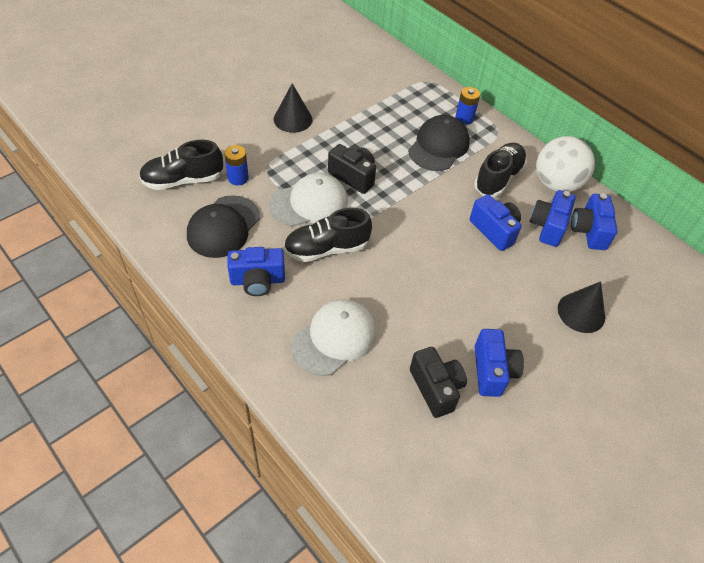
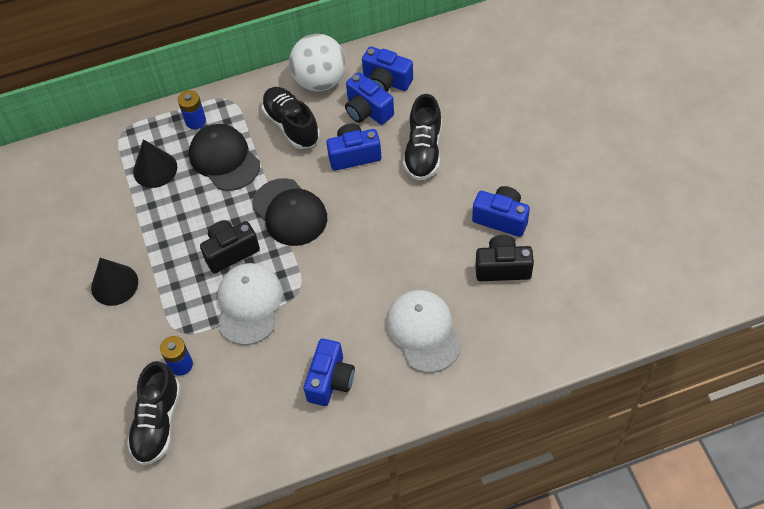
camera: 60 degrees left, 5 degrees up
black cap [187,195,260,258] -> black cap moved to [252,178,327,246]
black shoe [284,207,372,262] -> black shoe moved to [403,94,442,181]
black cone [558,281,605,333] -> black cone moved to [133,139,177,188]

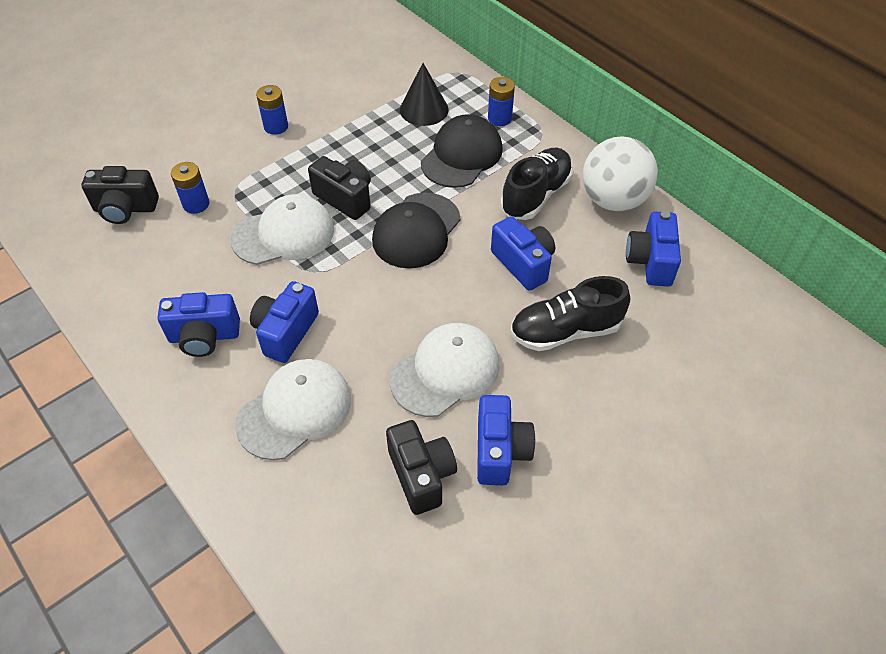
camera: 65 degrees right, 5 degrees down
black cone [91,258,138,306] -> blue battery [256,85,288,135]
black shoe [127,361,181,466] -> black camera [82,166,159,224]
blue camera [345,72,394,125] -> blue camera moved to [250,281,319,363]
none -> white cap [390,323,500,417]

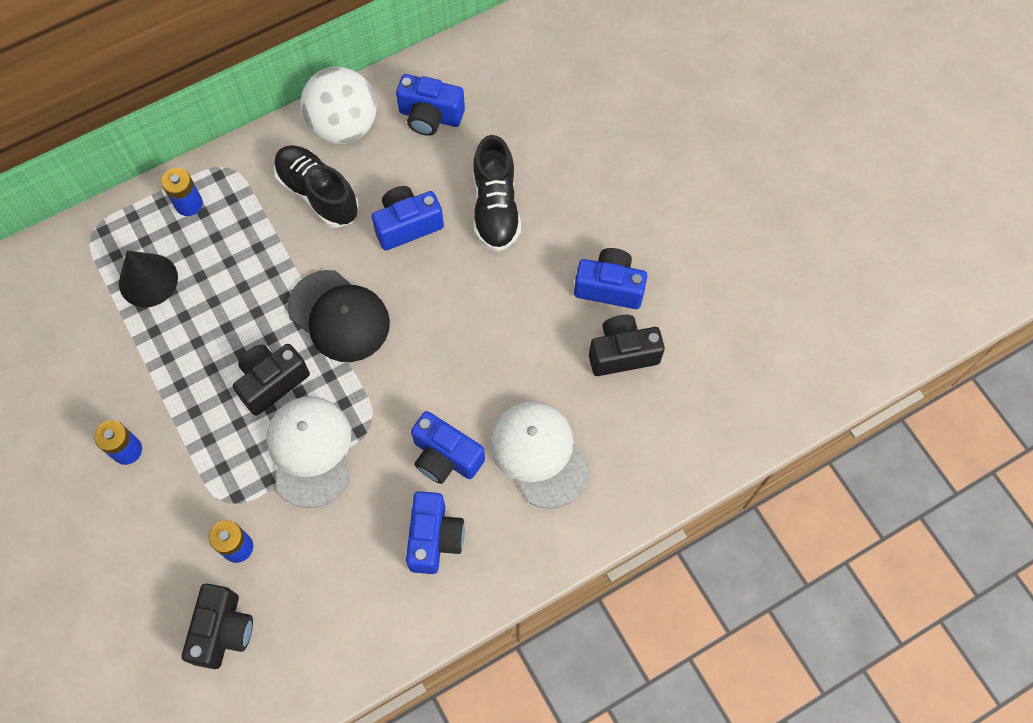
camera: 80 degrees left, 15 degrees up
white cap [390,323,500,417] -> none
black cap [421,114,503,188] -> none

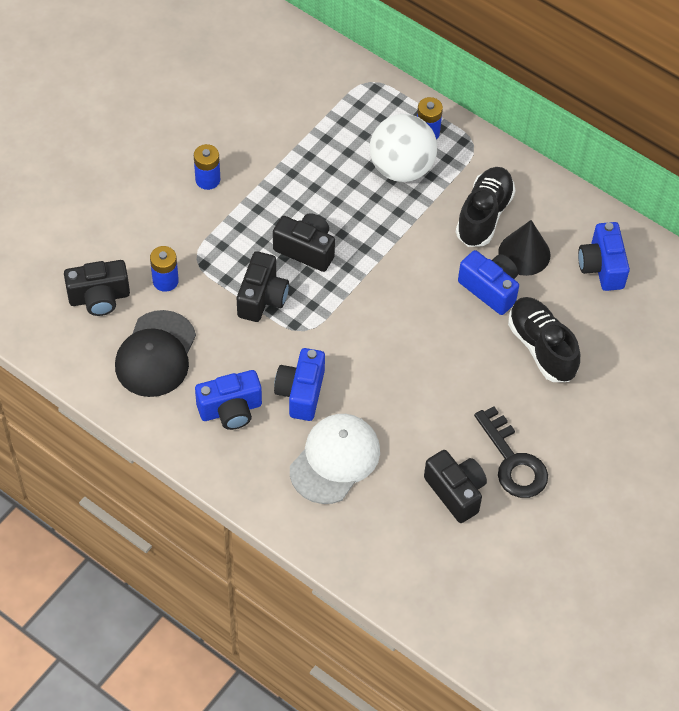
camera: 65 degrees right, 10 degrees down
black cone [119,251,178,307] -> black cone moved to [498,220,550,276]
white cap [267,396,351,508] -> black camera [237,251,289,322]
black cap [287,270,390,362] -> black cap moved to [115,310,196,397]
white ball [300,67,377,144] -> white ball moved to [370,114,437,182]
black shoe [473,135,521,252] -> black shoe turned 90 degrees clockwise [508,297,580,382]
blue camera [574,248,647,309] -> black key [474,406,548,498]

